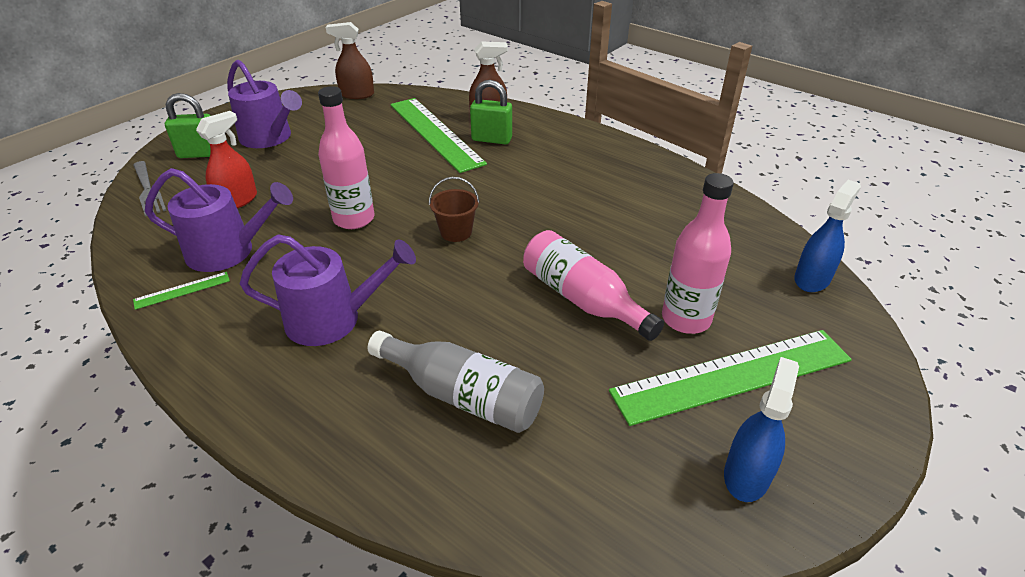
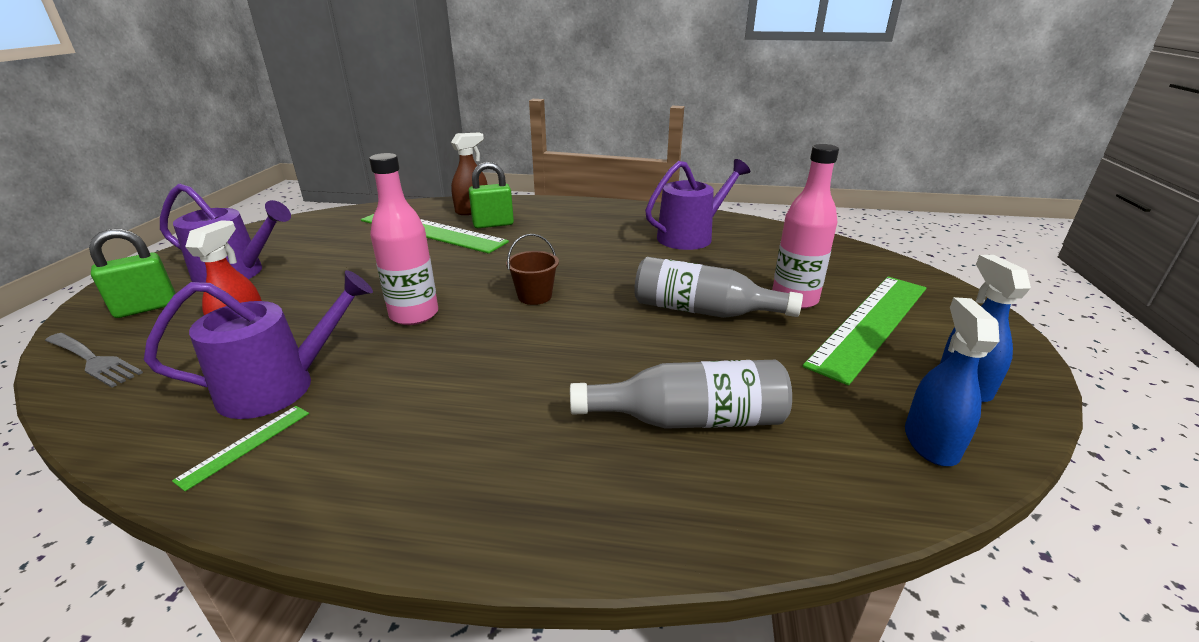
camera: 30 degrees left, 10 degrees down
purple watering can [240,234,416,346] -> purple watering can moved to [645,159,750,250]
brown spray bottle [326,22,374,99] -> none
pink bottle [523,230,664,341] -> grey bottle [634,257,803,318]
blue spray bottle [794,180,861,292] -> blue spray bottle moved to [905,297,1000,466]

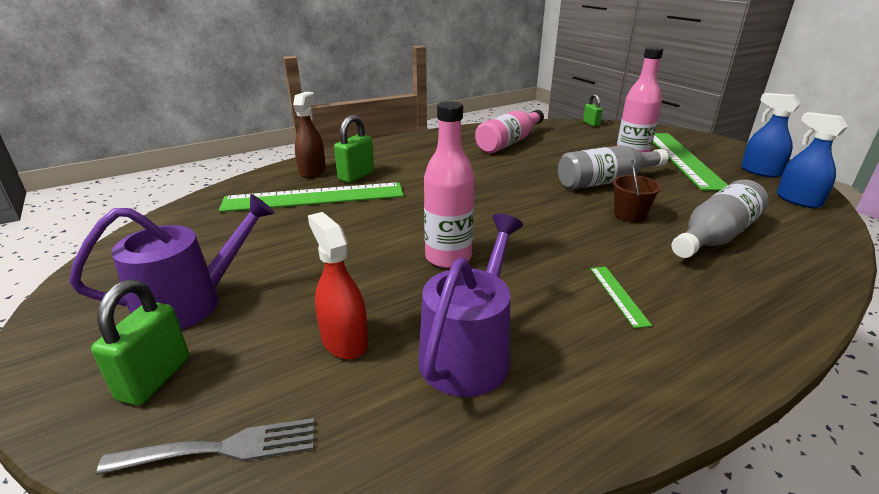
camera: 40 degrees left, 0 degrees up
green ruler [172,406,309,491] -> green ruler moved to [590,267,652,328]
brown bucket [506,234,559,305] -> brown bucket moved to [612,160,662,223]
purple watering can [645,159,750,250] -> pink bottle [475,110,544,153]
none -> green padlock [583,94,603,126]

